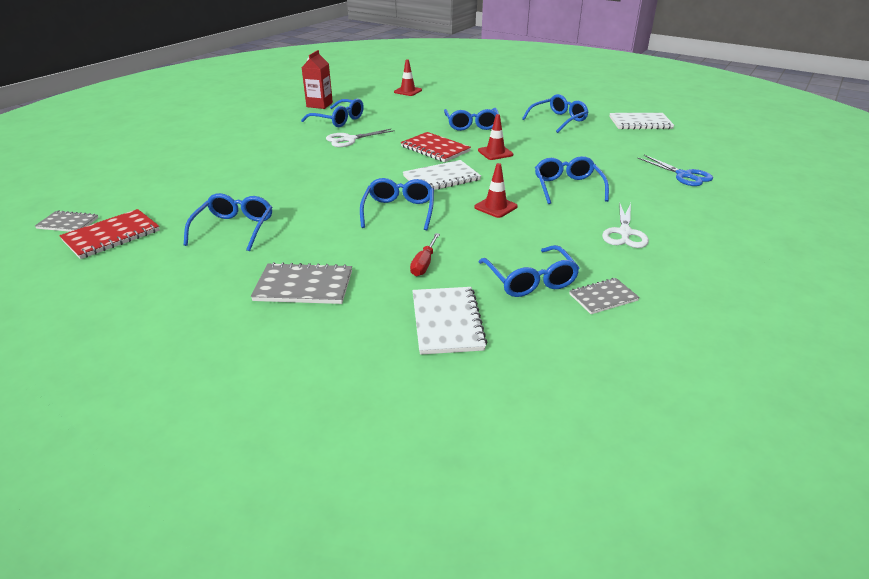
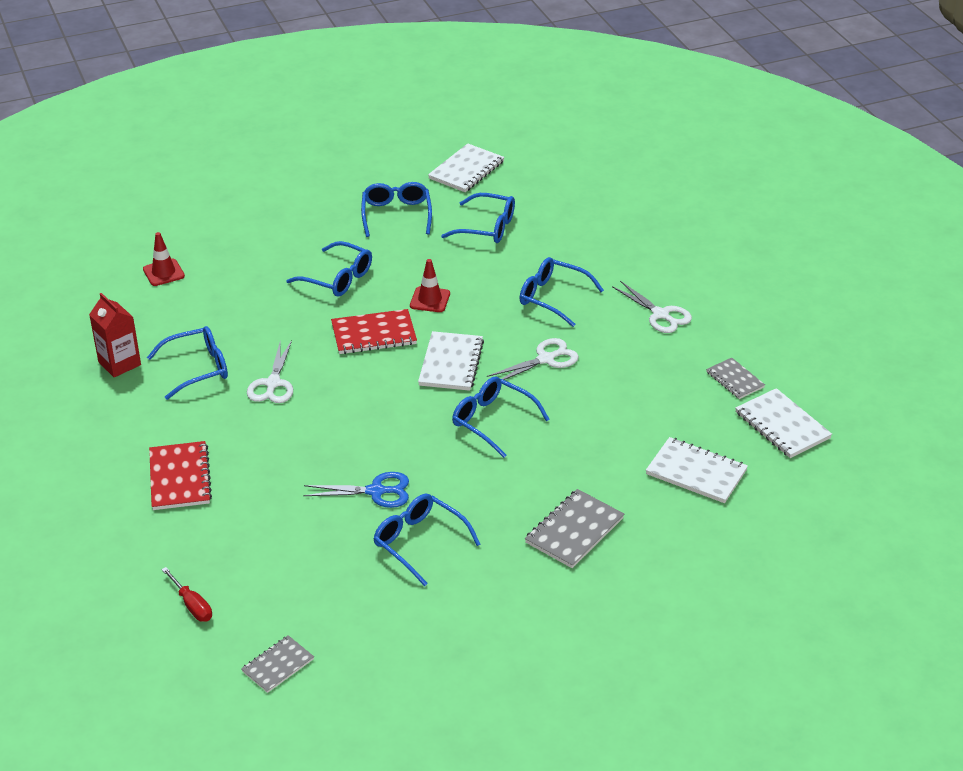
camera: 55 degrees left, 5 degrees up
red notebook [59,209,160,259] -> red notebook moved to [149,441,212,510]
red screwdriver [410,233,440,276] -> red screwdriver moved to [161,567,212,622]
red traffic cone [474,163,518,218] -> white scissors [487,338,579,380]
blue glasses [479,245,580,297] -> blue glasses moved to [441,193,515,243]
grey notebook [569,278,640,314] -> grey notebook turned 45 degrees counterclockwise [706,358,765,399]
blue scissors [638,155,713,186] -> blue scissors moved to [303,472,409,508]
none -> white notebook [735,388,832,458]

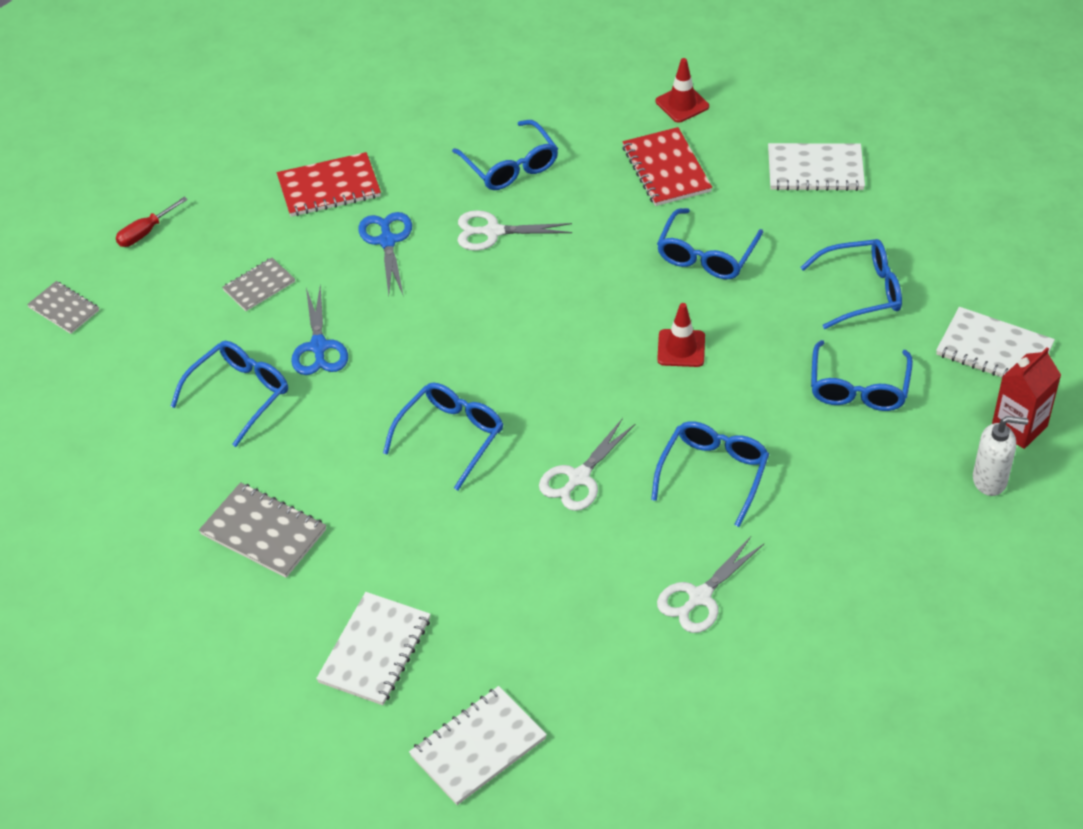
camera: 85 degrees right, 10 degrees up
red carton [89,293,141,377] -> red carton moved to [992,347,1061,449]
red notebook [331,309,417,354] -> red notebook moved to [622,127,712,206]
white notebook [418,331,484,391] -> white notebook moved to [768,143,865,191]
white scissors [487,338,579,380] -> white scissors turned 75 degrees clockwise [539,418,636,511]
grey notebook [706,358,765,399] -> grey notebook moved to [222,258,295,311]
none -> blue scissors [358,212,412,295]
none -> white soap dispenser [973,416,1028,496]

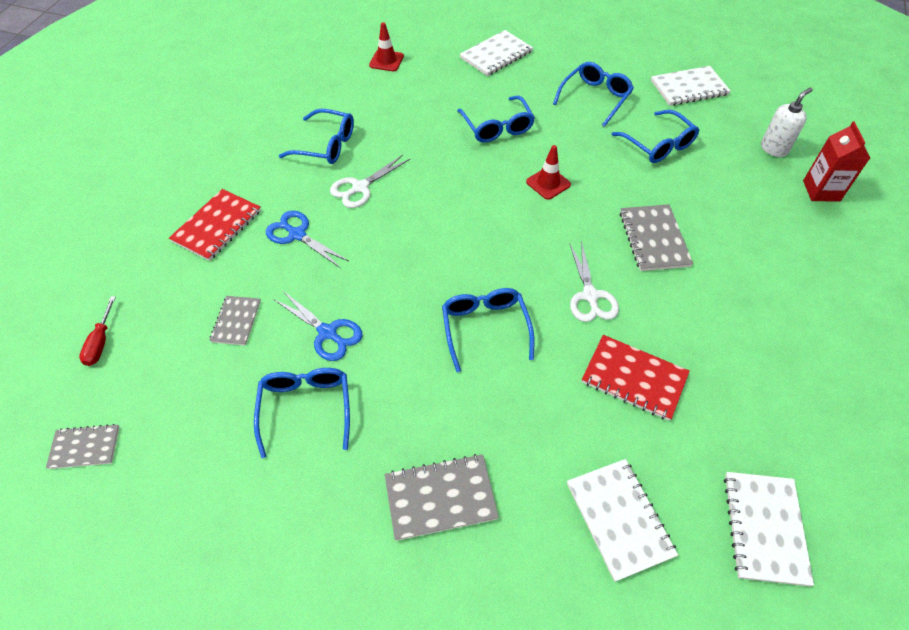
camera: 45 degrees left, 5 degrees up
red notebook [622,127,712,206] -> red notebook moved to [582,335,690,421]
blue glasses [651,421,769,527] -> grey notebook [620,204,693,271]
white scissors [657,537,764,633] -> none
red carton [992,347,1061,449] -> red carton moved to [803,122,870,201]

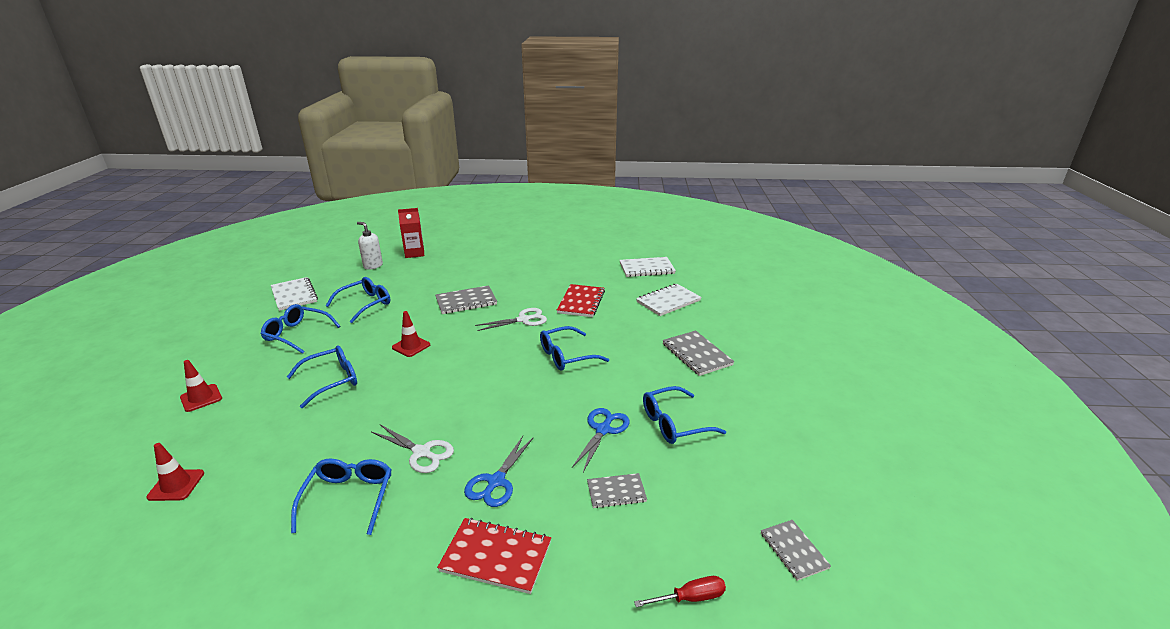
camera: 105 degrees left, 25 degrees down
white notebook [460,30,533,76] -> red traffic cone [180,360,222,412]

